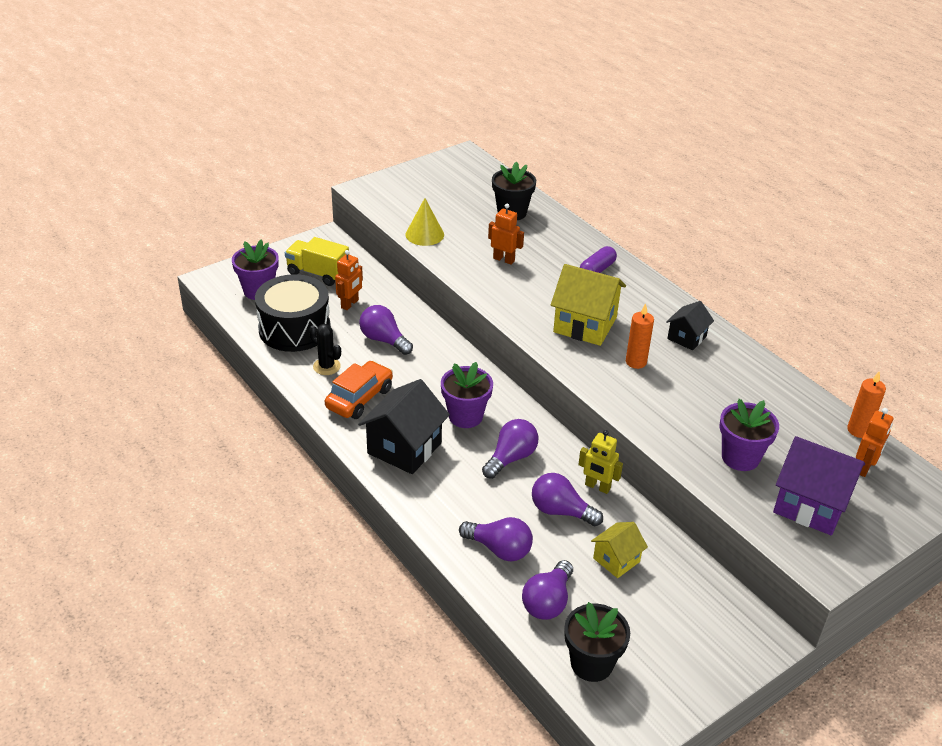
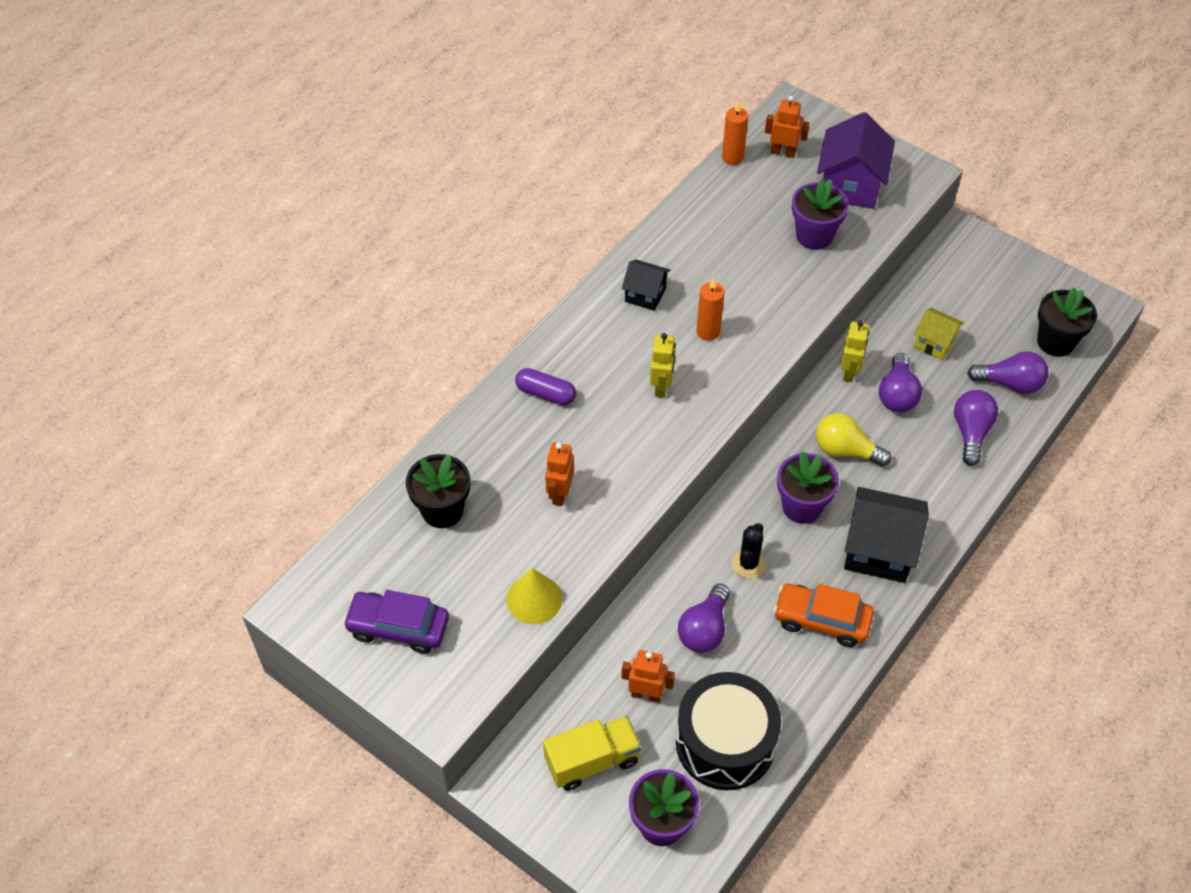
camera: 105 degrees left, 15 degrees up
yellow truck [285,237,349,286] -> yellow truck turned 120 degrees counterclockwise [543,716,641,791]
black cactus [309,324,341,375] -> black cactus moved to [732,523,766,579]
purple light bulb [482,419,538,479] -> yellow light bulb [816,413,891,467]
yellow house [551,264,626,346] -> yellow robot [650,333,675,398]
none -> purple car [343,590,449,654]

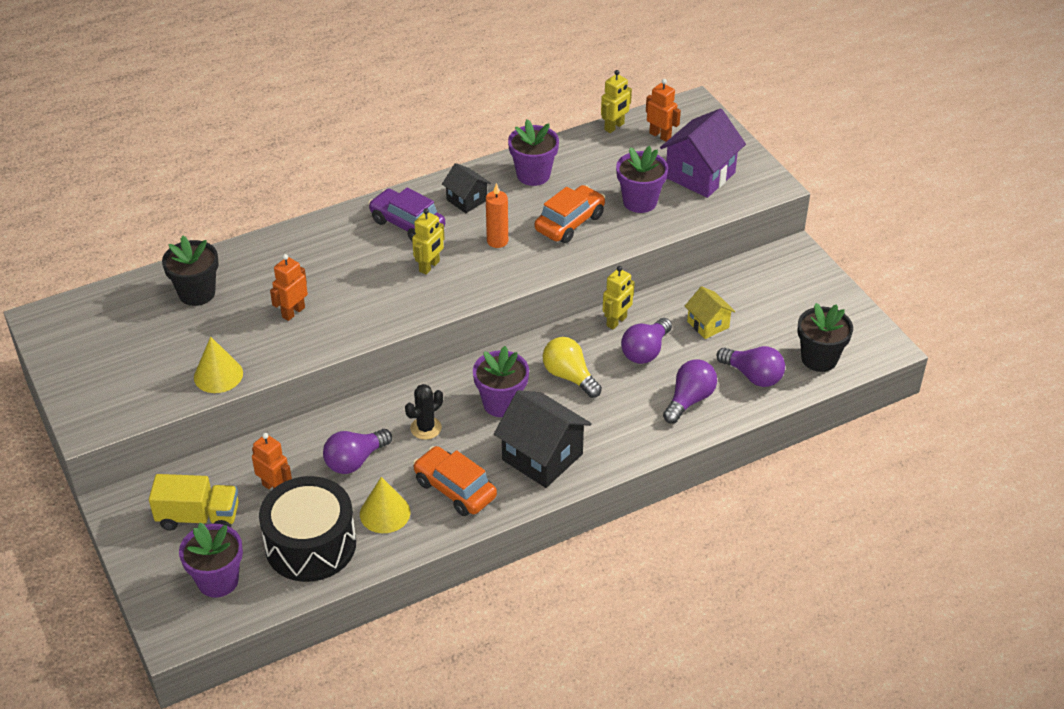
camera: 25 degrees right, 10 degrees down
purple car [343,590,449,654] -> purple car moved to [368,188,445,241]
purple capsule [515,368,576,405] -> none
orange candle [722,101,748,165] -> yellow robot [601,70,632,133]
none -> yellow cone [360,477,410,533]
none -> purple flower pot [508,119,559,186]
none -> orange car [535,185,605,243]

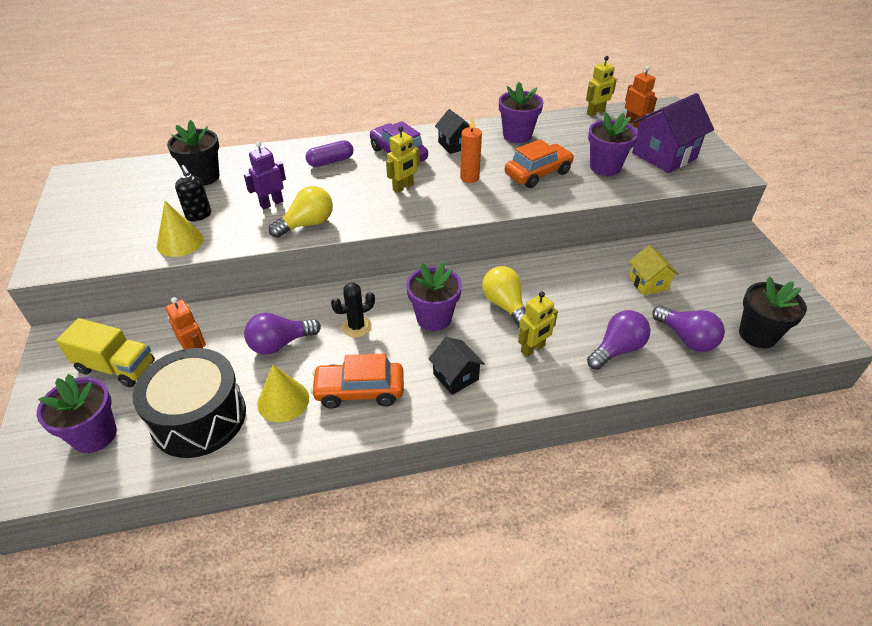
camera: 15 degrees right, 0 degrees up
orange robot [270,254,308,321] -> purple robot [244,142,286,209]
orange car [413,446,497,516] -> orange car turned 60 degrees counterclockwise [310,354,404,409]
black house [494,390,592,488] -> black house [428,337,485,395], size x0.56
yellow robot [603,266,635,330] -> yellow robot moved to [518,291,558,357]
purple light bulb [621,318,672,364] -> none
none -> black soap dispenser [175,165,211,221]
none -> yellow light bulb [269,186,333,238]
none -> purple capsule [305,140,353,167]

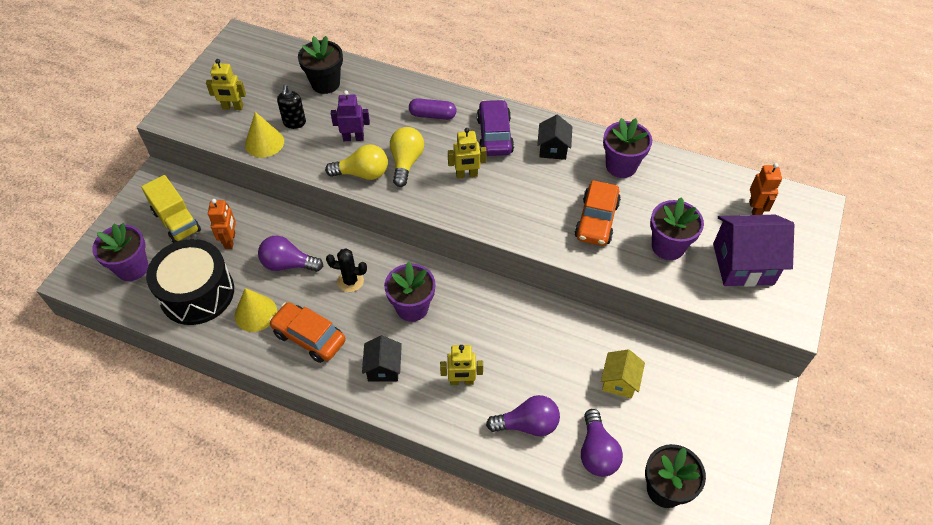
camera: 35 degrees right, 10 degrees up
orange candle [460,116,482,183] -> none
yellow light bulb [482,266,525,327] -> yellow light bulb moved to [390,127,424,187]
orange car [505,139,574,188] -> orange car turned 105 degrees clockwise [574,180,621,246]
yellow robot [586,56,617,116] -> yellow robot moved to [206,59,246,110]

